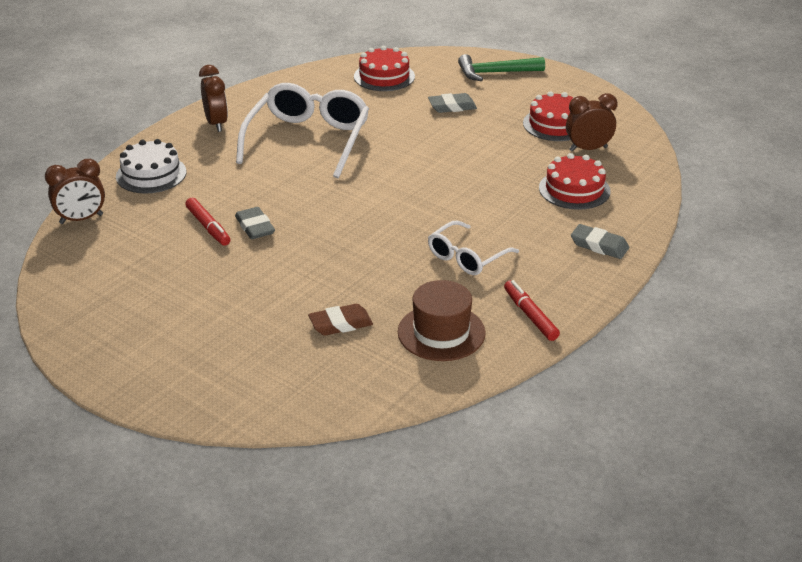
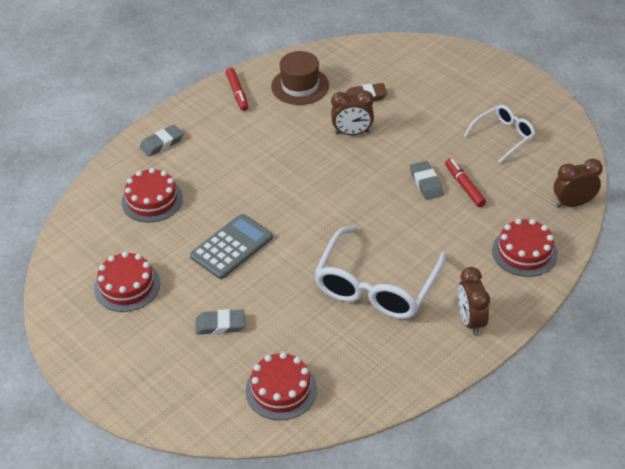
camera: 170 degrees left, 10 degrees up
white cake [116,139,187,194] -> red cake [492,219,558,277]
white glasses [428,221,519,275] -> white glasses moved to [464,105,535,163]
green hammer [458,54,545,81] -> none
brown clock [566,93,618,152] -> brown clock moved to [331,90,374,135]
grey eraser [571,224,629,259] -> grey eraser turned 75 degrees counterclockwise [140,125,183,157]
none -> grey calculator [190,214,273,279]

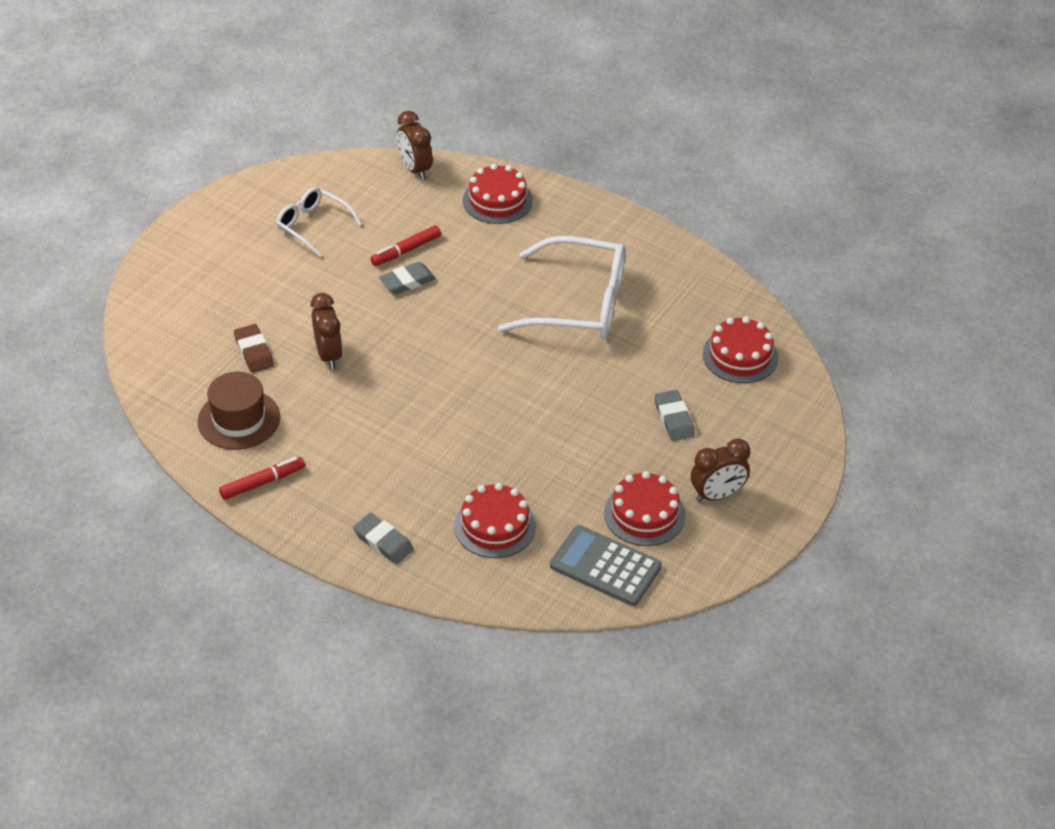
camera: 105 degrees left, 0 degrees up
grey calculator [190,214,273,279] -> grey calculator moved to [550,525,662,606]
brown clock [458,267,490,335] -> brown clock moved to [691,439,750,502]

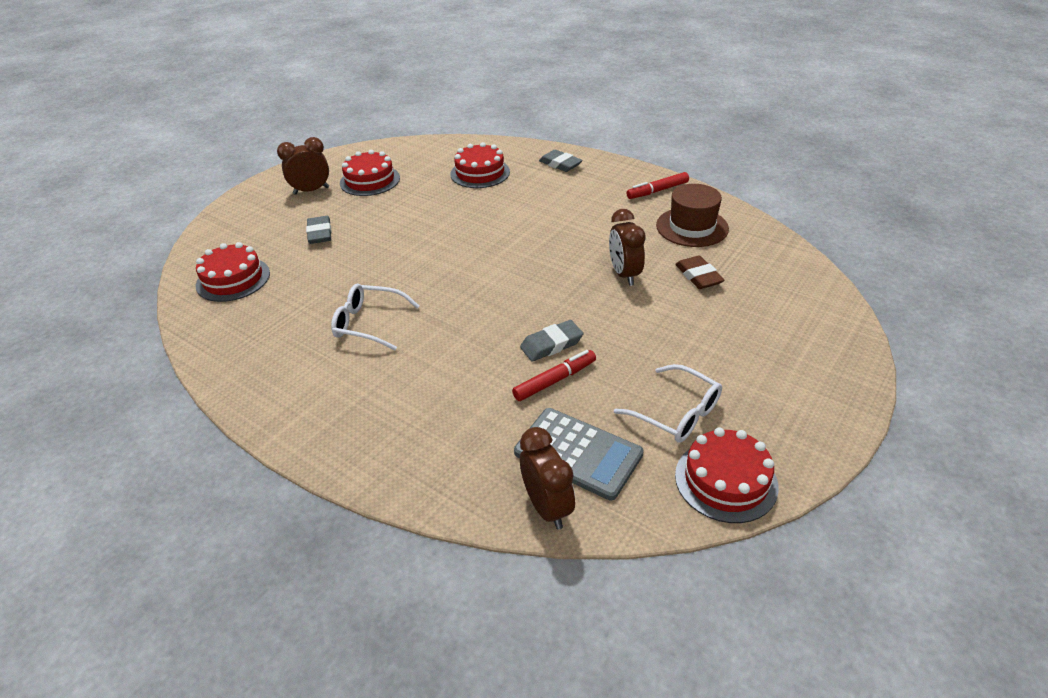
camera: 175 degrees left, 5 degrees down
red cake [463,164,533,224] -> red cake moved to [675,428,779,523]
white glasses [498,236,625,339] -> white glasses [331,284,419,350], size x0.56
grey calculator [550,525,662,606] -> grey calculator moved to [514,408,644,501]

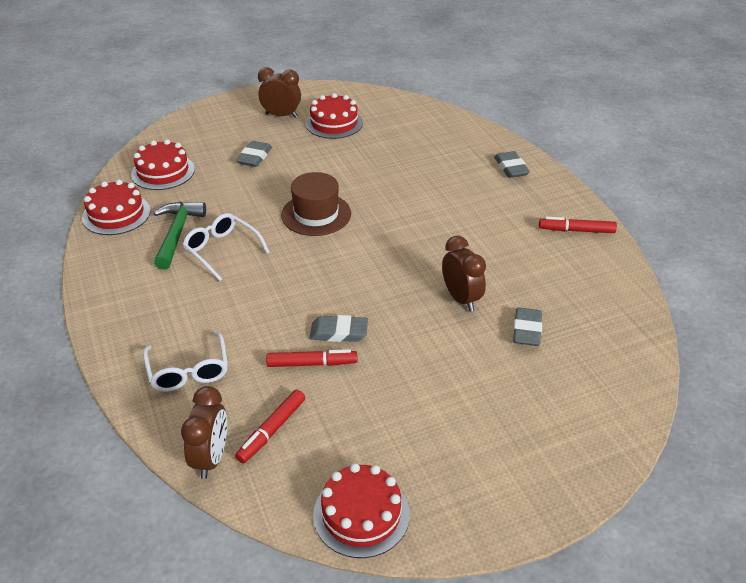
camera: 30 degrees right, 0 degrees up
red cake [450,142,510,188] -> red cake moved to [82,180,151,235]
grey calculator [514,408,644,501] -> red marker [235,390,305,463]
brown clock [609,209,646,286] -> brown clock turned 135 degrees clockwise [442,236,486,311]
white glasses [614,364,722,443] -> white glasses moved to [143,331,228,392]
brown hat [656,184,729,247] -> brown hat moved to [281,172,351,236]
brown eraser [675,256,724,289] -> grey eraser [513,307,542,346]
none -> green hammer [154,202,206,269]

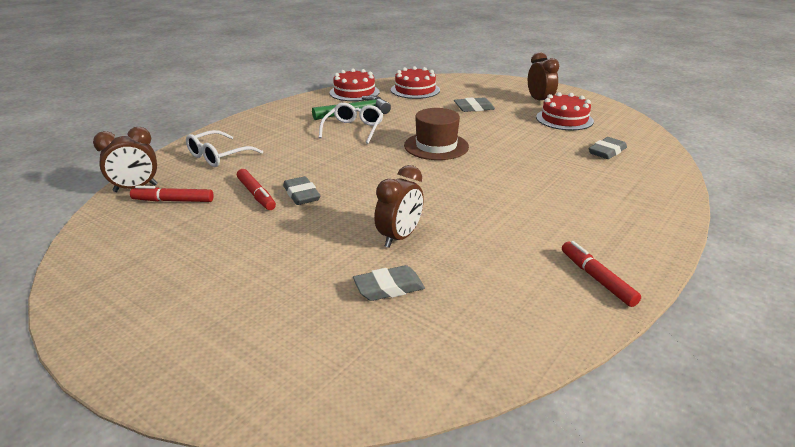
camera: 60 degrees right, 10 degrees down
red cake [313,463,410,558] -> none
grey eraser [494,151,530,178] -> grey eraser moved to [589,137,627,159]

